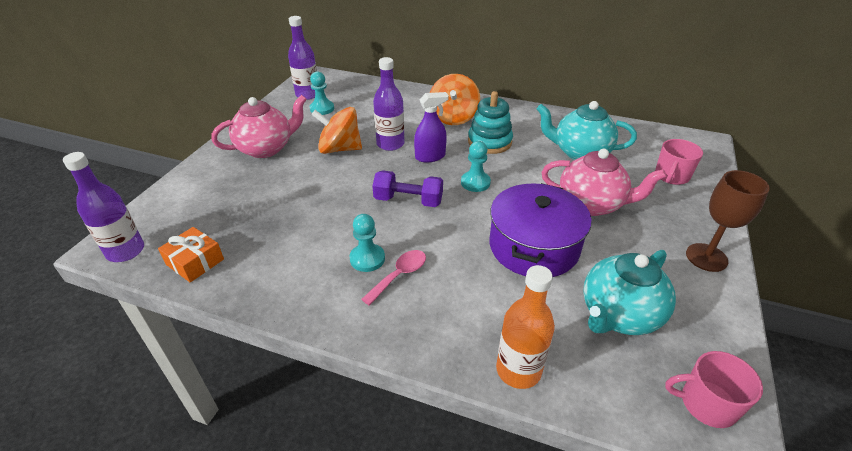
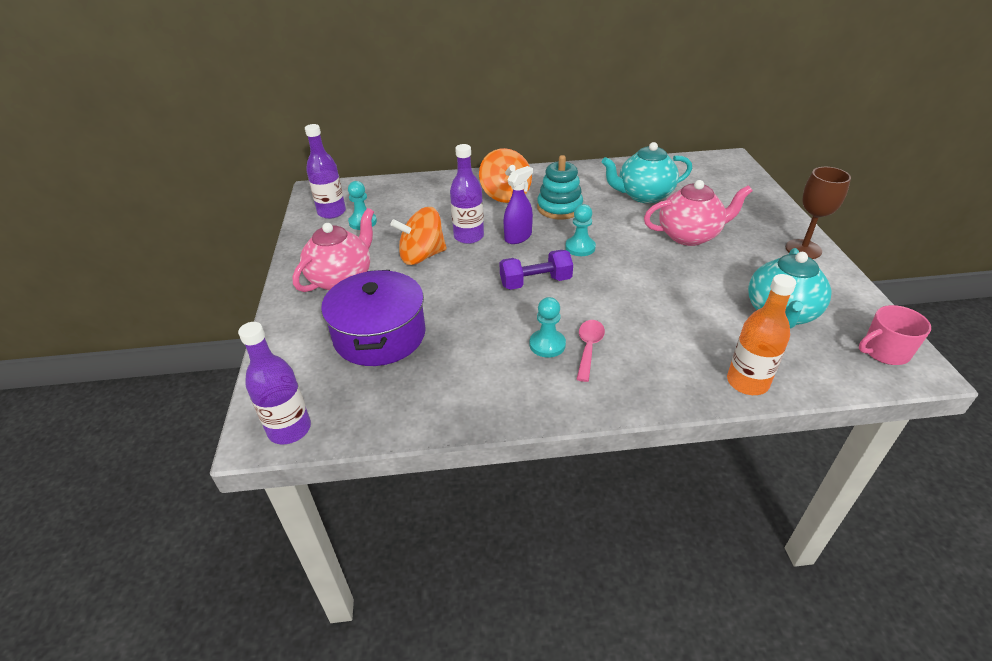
camera: 25 degrees left, 0 degrees up
orange gift [158,227,224,283] -> none
purple pot [490,183,592,277] -> purple pot moved to [321,270,426,366]
pink mug [655,139,703,185] -> none

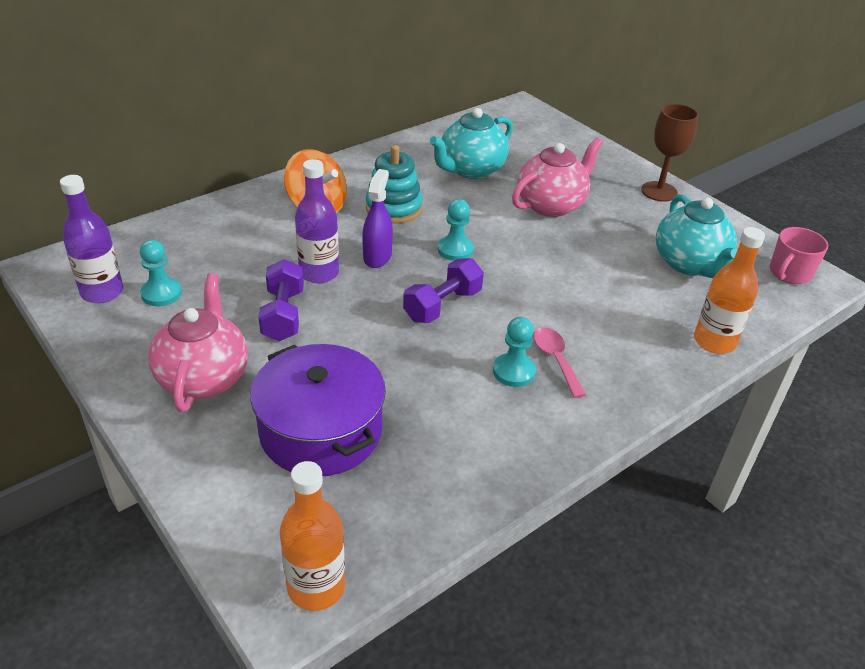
camera: 35 degrees left, 0 degrees up
purple bottle [238,322,311,444] -> orange bottle [280,461,345,611]
orange spinning top [391,207,447,265] -> purple dumbbell [258,259,304,341]

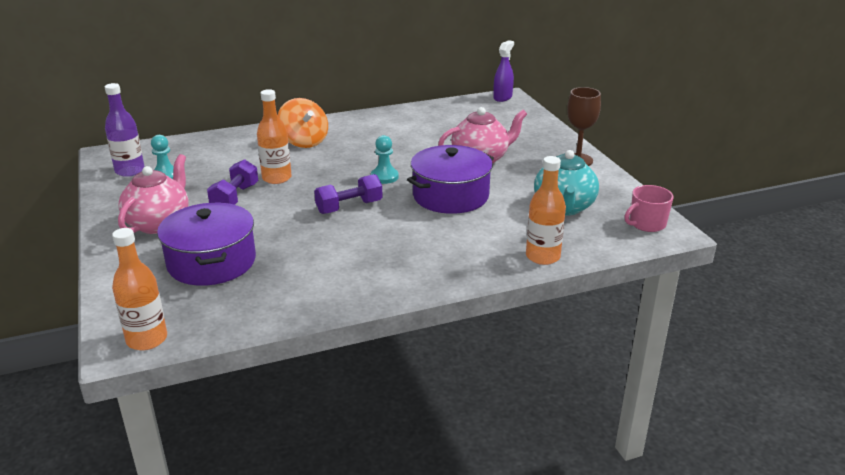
camera: 20 degrees right, 10 degrees down
purple bottle [295,159,339,283] -> orange bottle [257,89,291,184]
purple spray bottle [362,169,393,268] -> purple spray bottle moved to [493,40,514,102]
turquoise stacking toy [366,145,423,224] -> none
turquoise teapot [430,108,513,179] -> none
turquoise pawn [493,317,536,387] -> none
pink spoon [534,327,586,398] -> none
none -> purple pot [407,145,494,214]

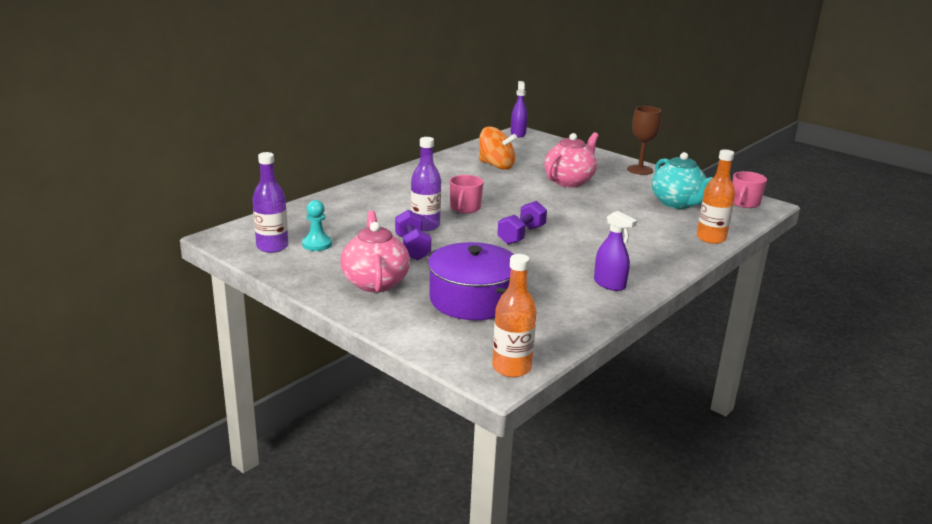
camera: 30 degrees left, 5 degrees down
orange bottle [257,89,291,184] -> purple bottle [411,137,441,231]
orange spinning top [278,98,328,148] -> orange spinning top moved to [479,127,517,170]
turquoise pawn [371,135,399,184] -> none
purple pot [407,145,494,214] -> none
none -> pink mug [450,175,484,213]
none -> purple spray bottle [594,211,637,291]

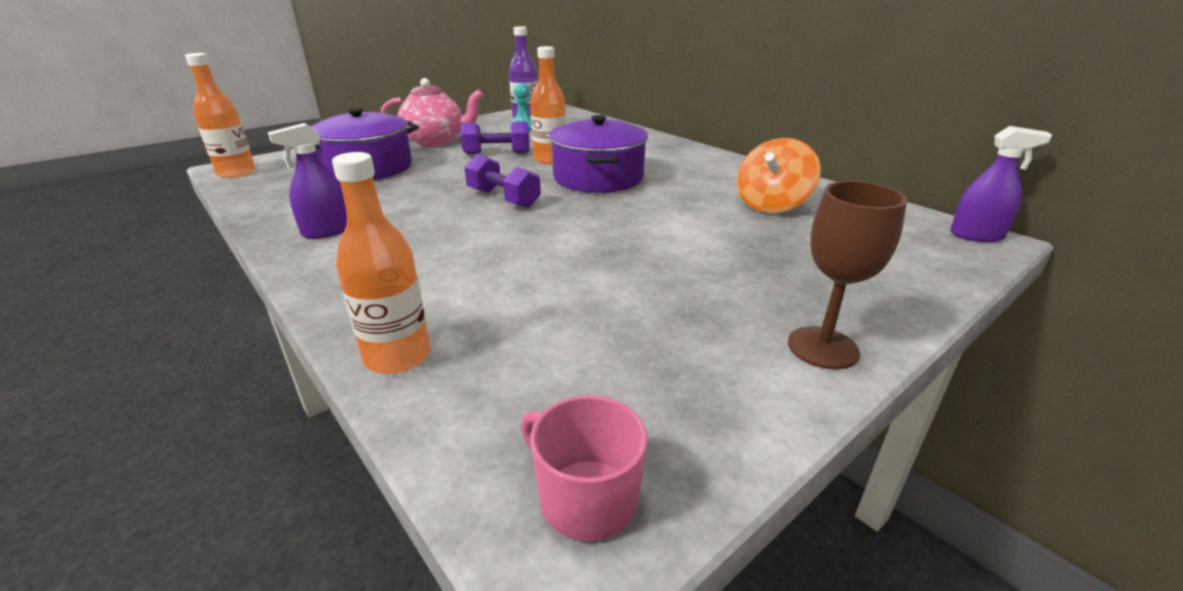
camera: 100 degrees right, 5 degrees up
purple bottle [411,137,441,231] -> orange bottle [530,46,566,164]
pink mug [450,175,484,213] -> purple pot [549,115,648,193]
pink teapot [544,132,599,187] -> none
turquoise teapot [652,152,713,209] -> none

